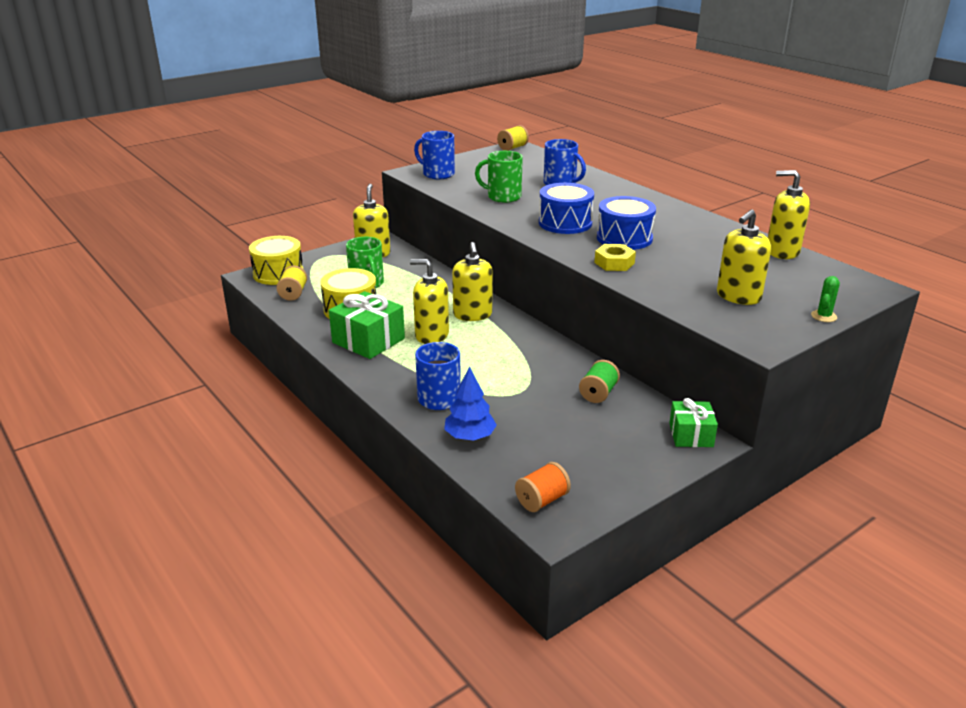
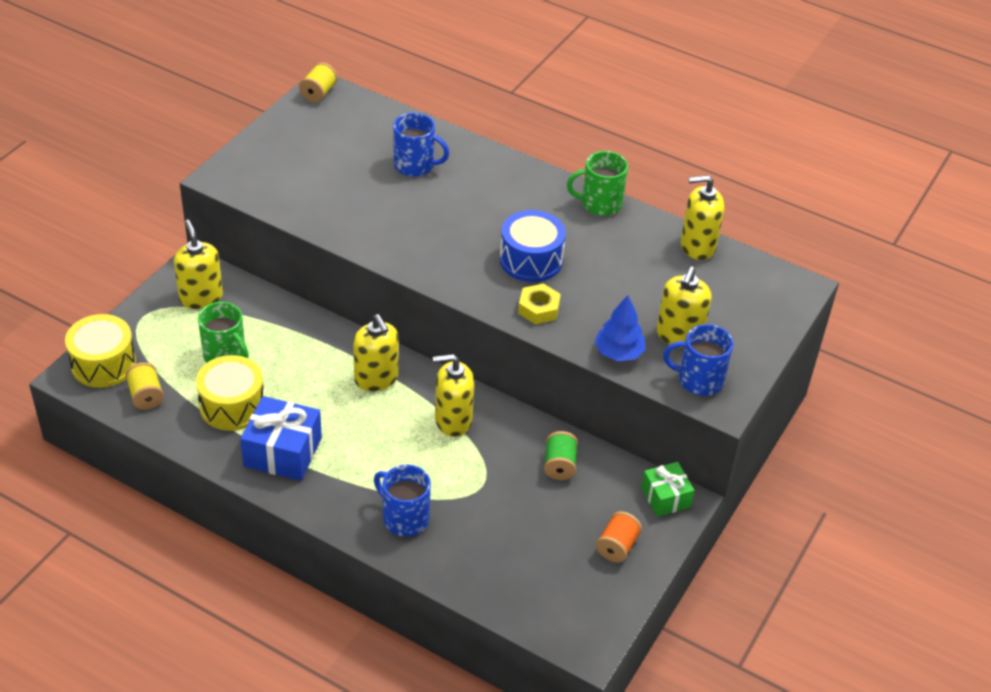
camera: 25 degrees left, 15 degrees up
green gift [329,291,405,359] -> blue gift [240,396,322,481]
yellow soap dispenser [410,259,449,344] -> yellow soap dispenser moved to [433,354,475,437]
blue mug [414,131,455,179] -> blue mug moved to [663,324,733,396]
blue tree [444,367,497,441] -> blue tree moved to [595,295,646,361]
green mug [475,151,523,203] -> green mug moved to [567,151,628,216]
orange spool [515,462,571,512] -> orange spool moved to [596,511,642,562]
blue drum [539,183,594,234] -> none
green cactus [811,276,840,322] -> none

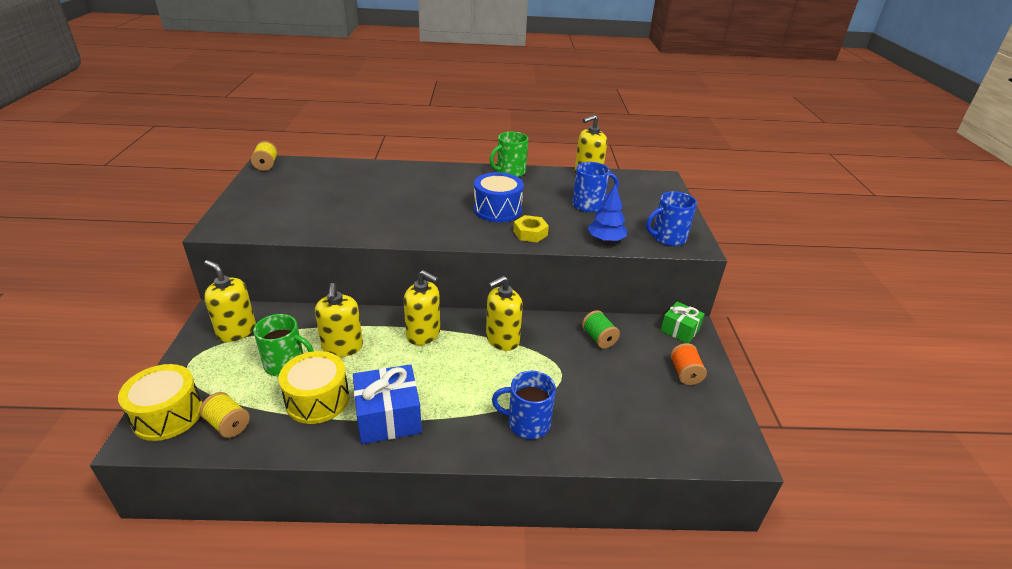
camera: 30 degrees left, 10 degrees down
blue mug [393,113,449,177] -> blue mug moved to [572,162,619,212]
yellow soap dispenser [657,266,712,348] -> yellow soap dispenser moved to [315,283,363,357]

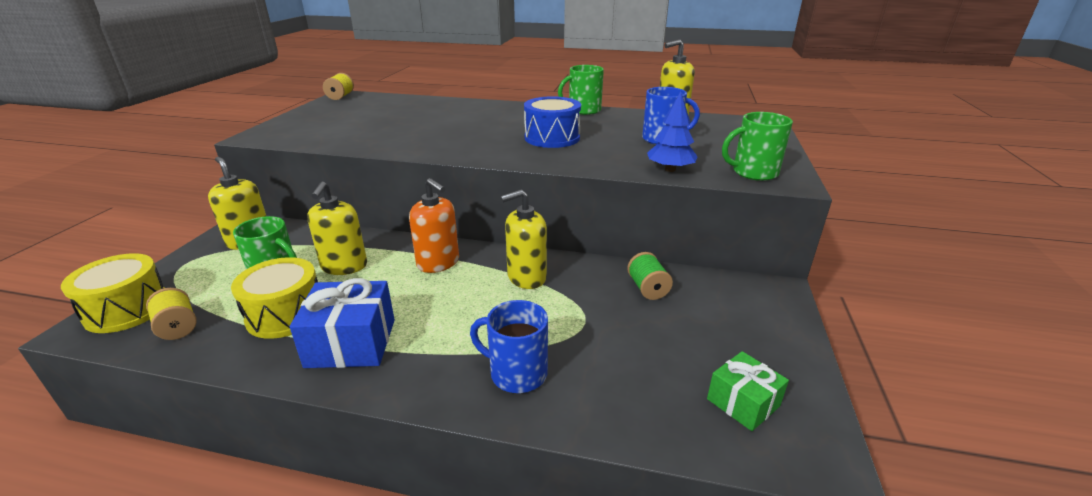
camera: 15 degrees right, 5 degrees down
yellow soap dispenser [404,270,440,345] -> orange soap dispenser [409,178,459,273]
yellow nut [513,215,549,242] -> none
blue mug [646,191,697,246] -> green mug [722,112,793,181]
green gift [660,301,705,343] -> green gift moved to [707,351,789,431]
orange spool [670,343,707,385] -> none

